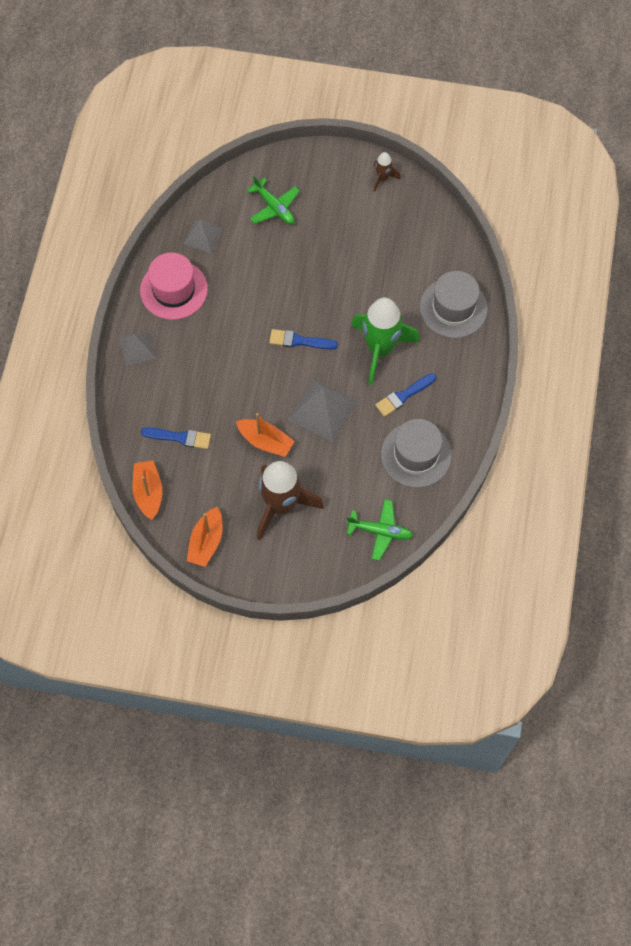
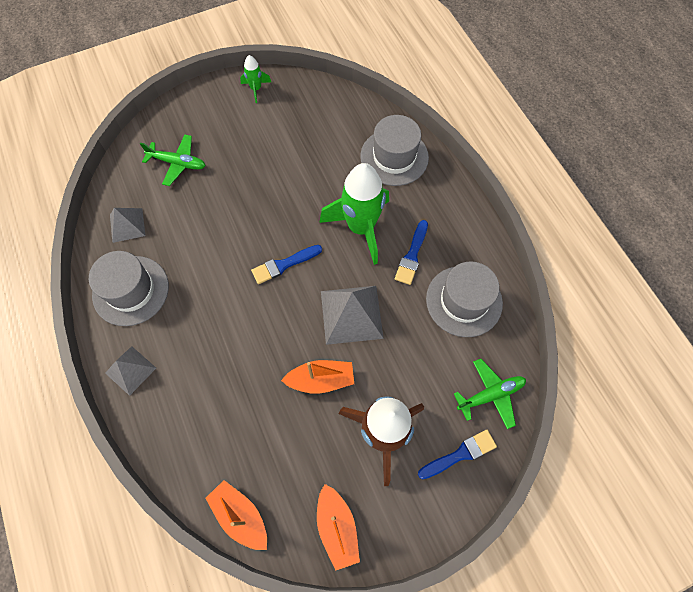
camera: 35 degrees left, 0 degrees up
pink hat [140,253,208,320] -> grey hat [89,251,169,326]
blue brush [141,428,211,449] -> blue brush moved to [418,430,497,479]
brown rocket [374,152,401,192] -> green rocket [240,55,271,103]

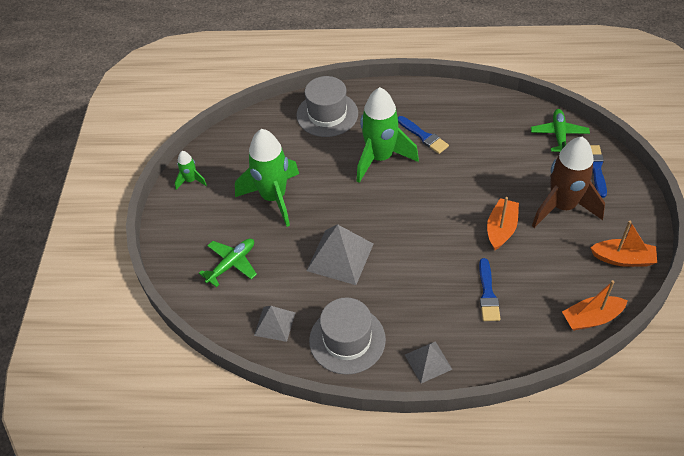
camera: 60 degrees left, 15 degrees down
blue brush [251,245,322,284] -> blue brush moved to [479,258,500,321]
grey pyramid [321,286,384,345] -> grey pyramid moved to [306,224,373,285]
grey hat [426,262,503,337] -> none
none -> green rocket [235,129,299,227]

